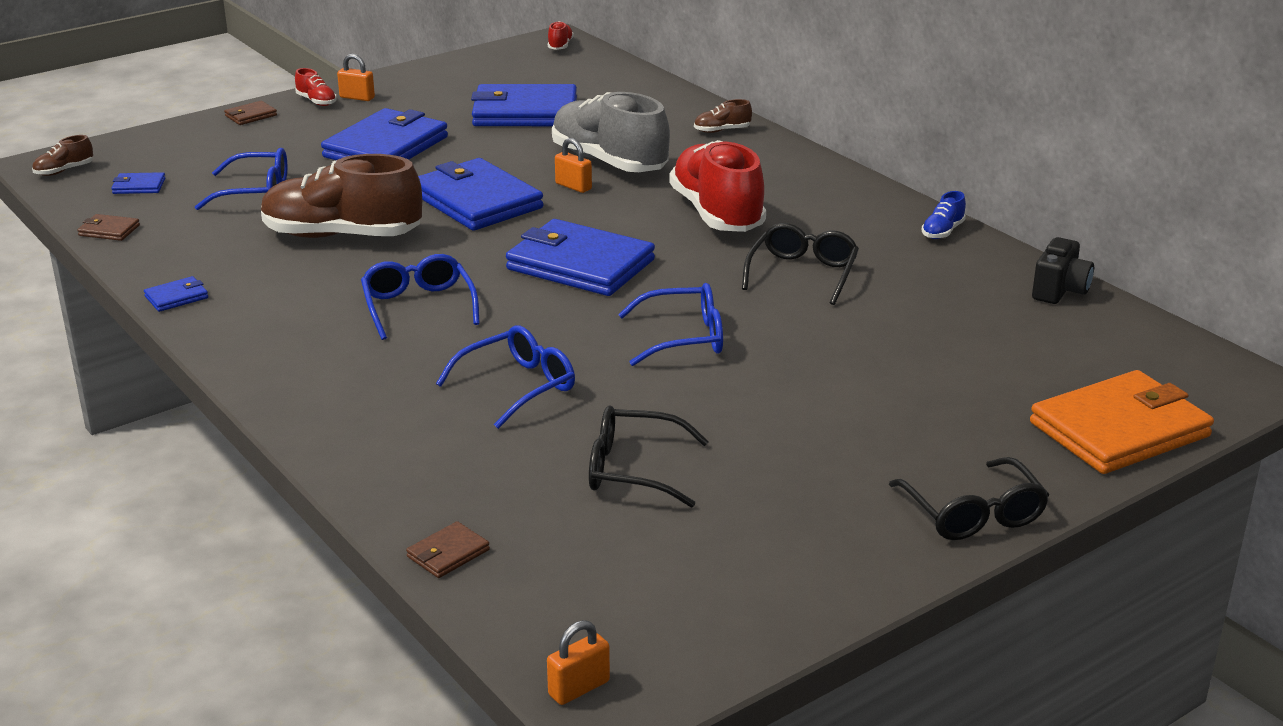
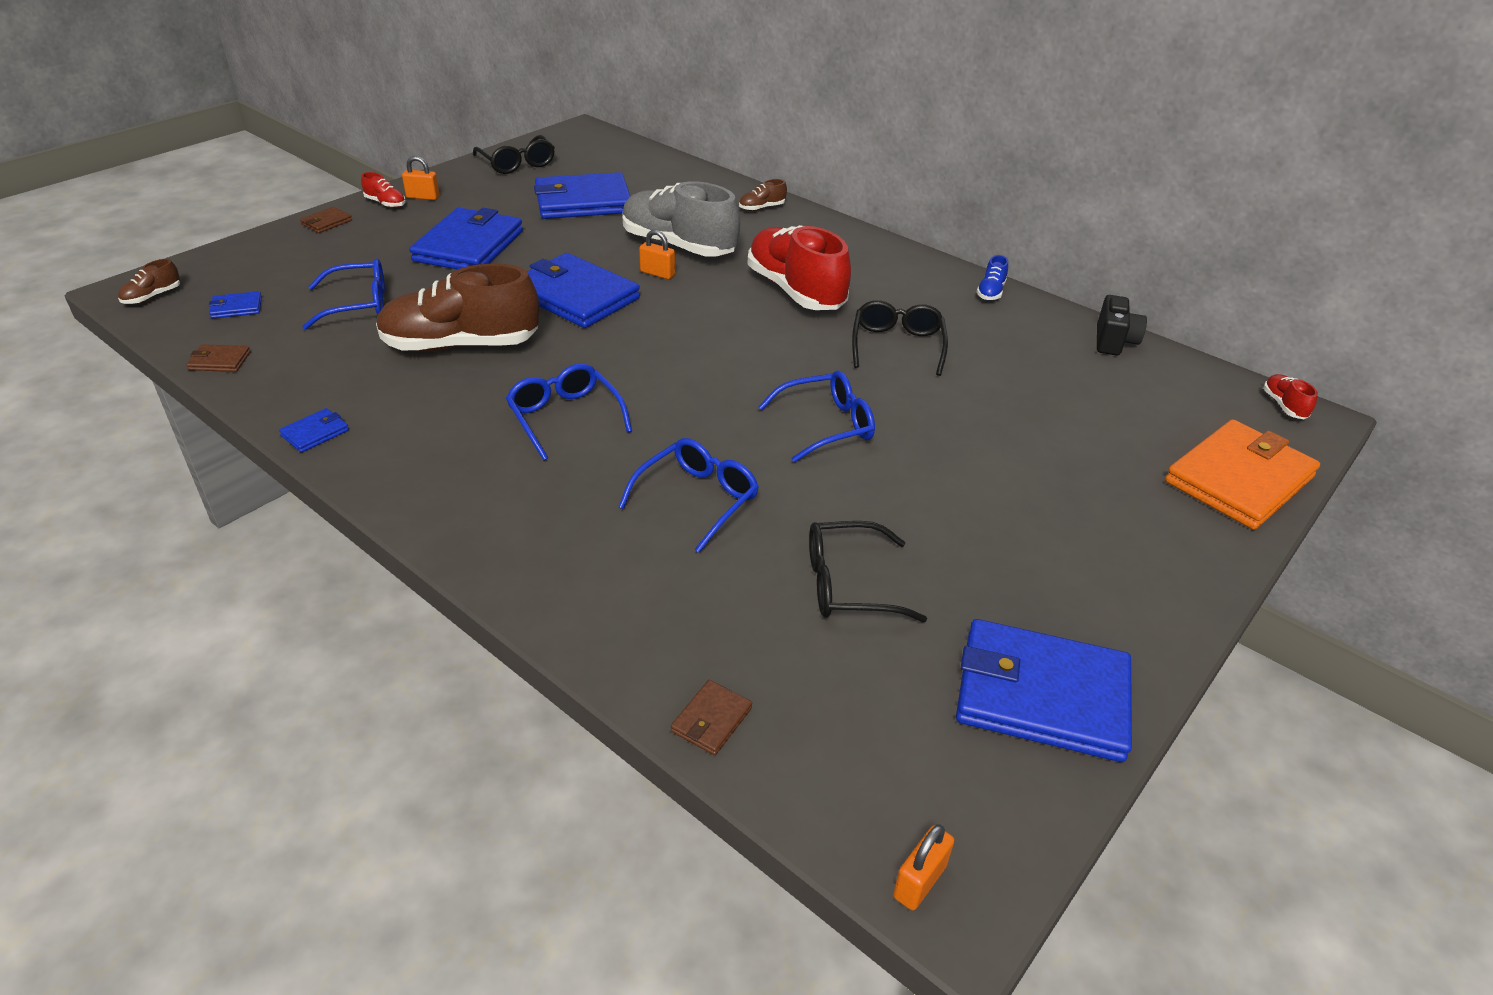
camera: 15 degrees left, 10 degrees up
blue wallet [506,219,655,296] -> blue wallet moved to [956,619,1132,762]
red shoe [548,21,574,50] -> red shoe moved to [1263,374,1318,419]
black glasses [889,457,1049,540] -> black glasses moved to [473,135,555,174]

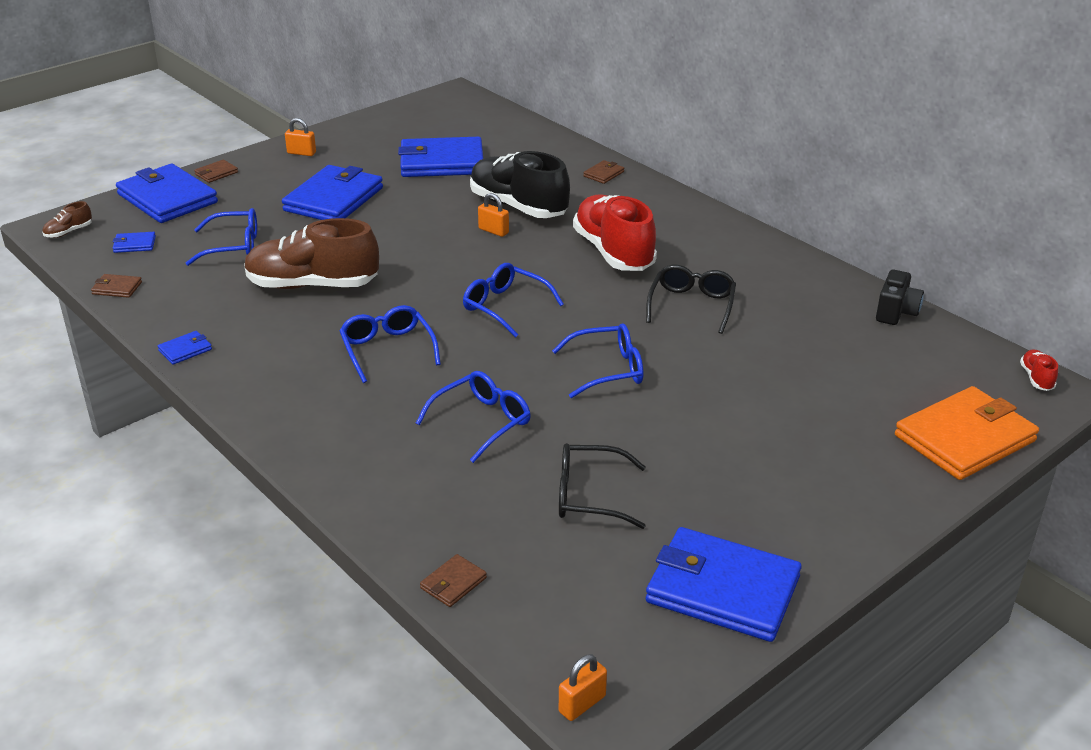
camera: 10 degrees right, 5 degrees down
red shoe [361,172,406,208] -> none
black glasses [473,135,555,174] -> none
blue wallet [527,253,640,328] -> blue wallet moved to [116,164,218,223]
grey shoe [623,181,740,257] -> black shoe [470,151,570,218]
brown shoe [739,179,787,211] -> brown wallet [583,160,624,184]
blue shoe [977,255,1008,300] -> none
none -> blue glasses [463,263,564,338]

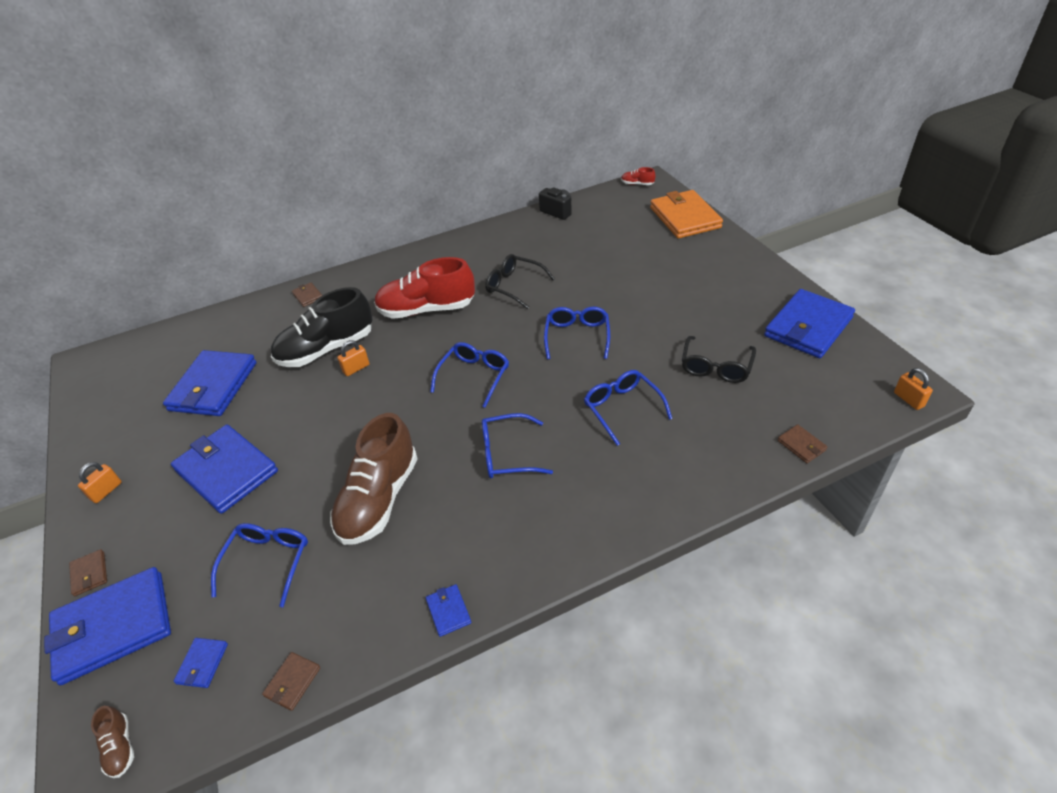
camera: 70 degrees left, 10 degrees up
blue glasses [463,263,564,338] -> blue glasses turned 150 degrees clockwise [430,342,509,408]

